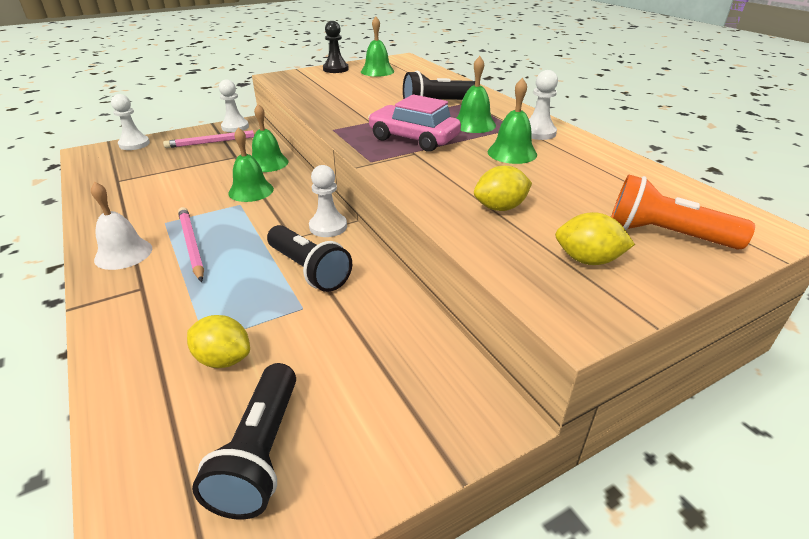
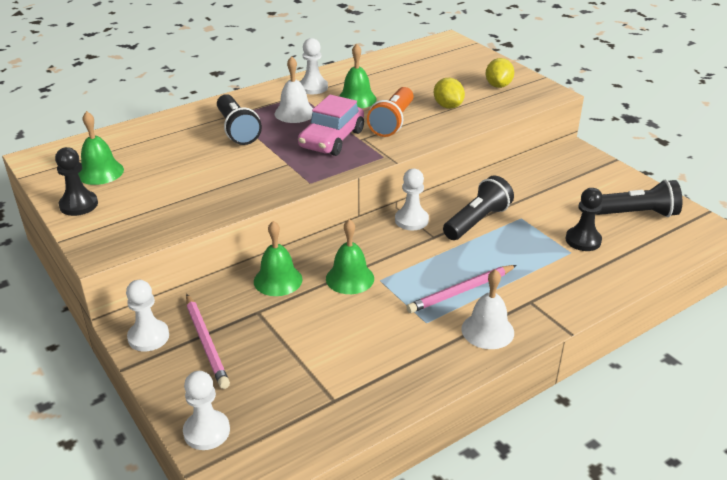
camera: 95 degrees left, 0 degrees up
yellow lemon [187,315,250,368] -> black pawn [566,188,603,251]
green bell [456,56,496,133] -> white bell [274,56,313,123]
orange flashlight [611,175,755,250] -> orange flashlight moved to [367,87,413,137]

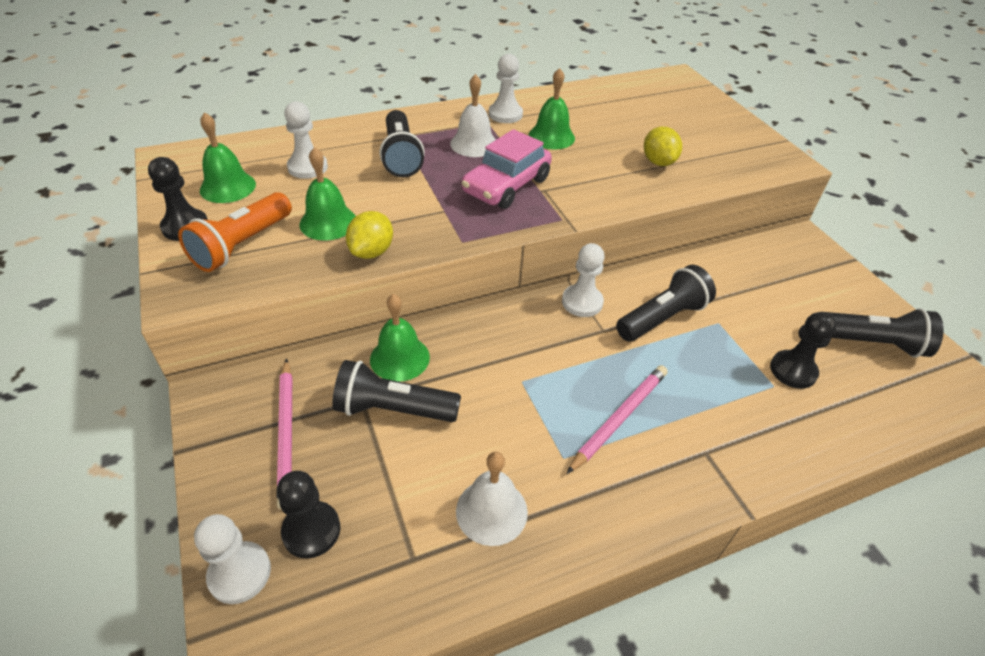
camera: 10 degrees right, 10 degrees up
white pawn [126,280,169,352] -> white pawn moved to [284,101,328,179]
green bell [326,219,374,294] -> green bell moved to [300,147,356,241]
orange flashlight [367,87,413,137] -> orange flashlight moved to [178,192,292,272]
pink pencil [406,265,517,313] -> pink pencil turned 150 degrees clockwise [566,365,668,474]
white bell [461,269,514,349] -> white bell moved to [456,452,528,546]
yellow lemon [486,58,514,88] -> yellow lemon moved to [346,211,393,259]
none -> black pawn [277,471,340,559]
none -> black flashlight [332,360,461,422]

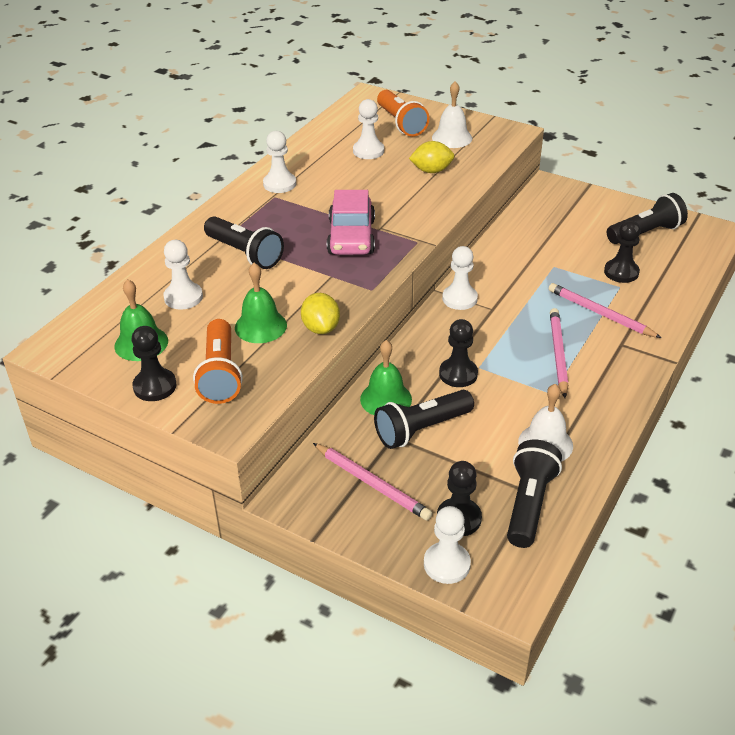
camera: 35 degrees left, 5 degrees down
white bell [450,74,496,157] -> white bell moved to [432,81,472,148]
green bell [528,68,575,150] -> none
black flashlight [616,265,716,341] -> black flashlight moved to [507,440,562,548]
yellow lemon [644,126,682,166] -> yellow lemon turned 45 degrees counterclockwise [409,141,454,173]
none -> white pawn [353,99,384,159]
none -> orange flashlight [377,90,429,137]
none -> black pawn [439,319,478,387]
none -> pink pencil [549,283,662,338]

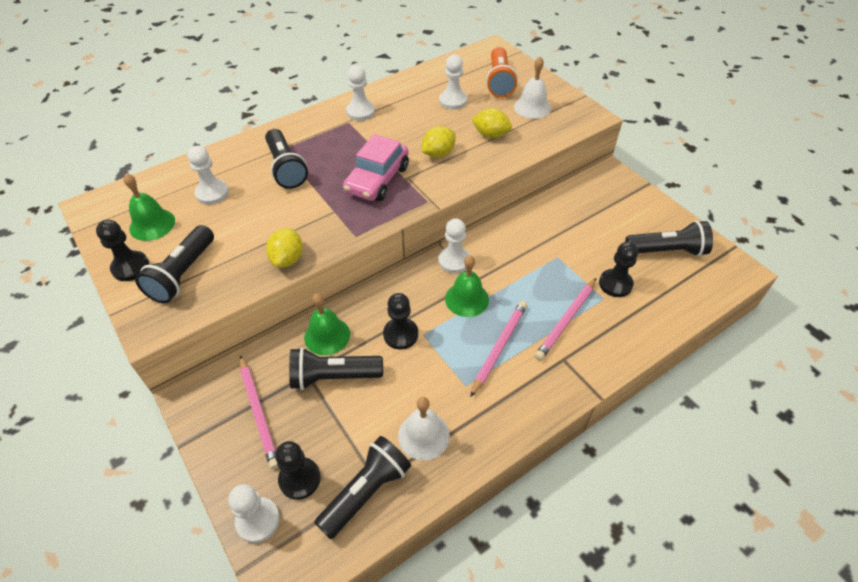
camera: 25 degrees right, 10 degrees up
orange flashlight [193,319,243,404] -> black flashlight [135,225,214,304]
green bell [235,263,287,343] -> green bell moved to [445,256,489,317]
pink pencil [549,283,662,338] -> pink pencil turned 120 degrees counterclockwise [535,278,596,361]
none -> yellow lemon [422,126,455,158]

